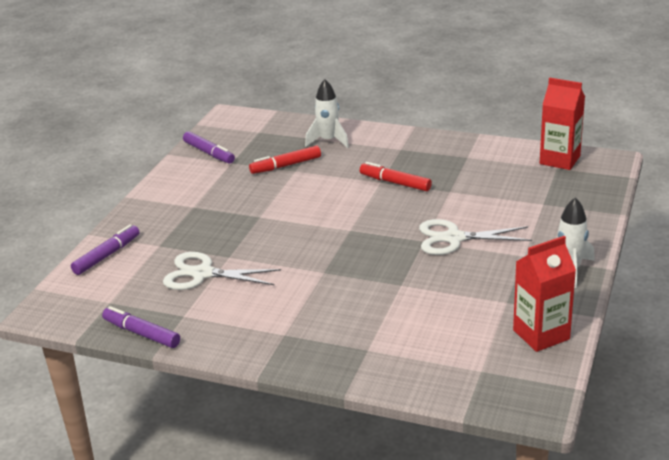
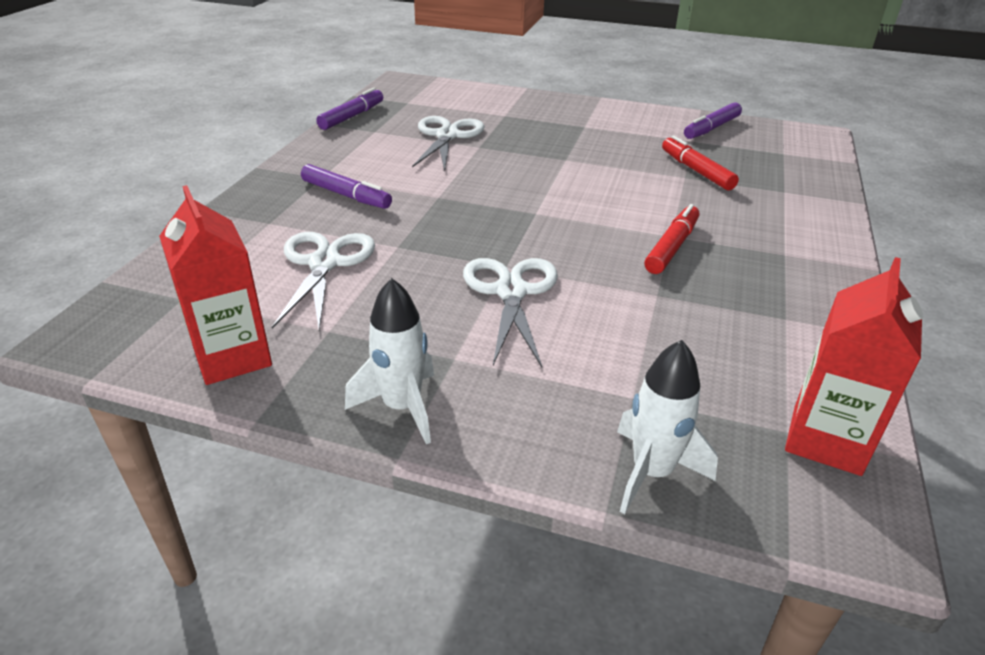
camera: 85 degrees right, 5 degrees up
purple marker [71,225,139,275] -> purple marker moved to [301,164,392,209]
white rocket [305,79,349,148] -> white rocket moved to [617,340,718,514]
none -> white scissors [272,232,375,330]

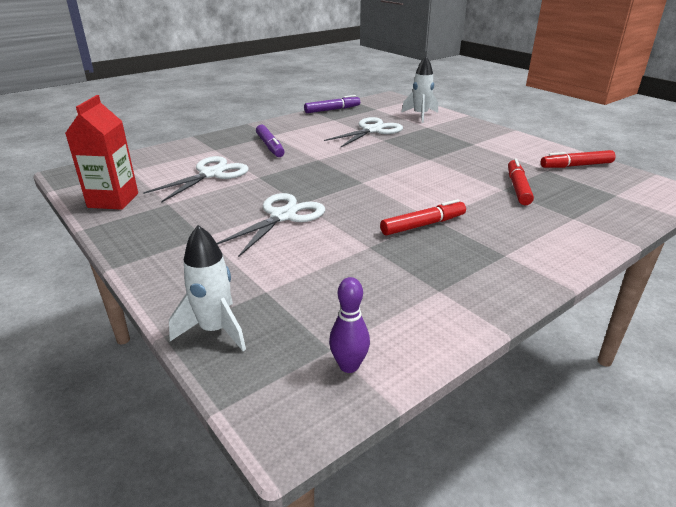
camera: 35 degrees right, 5 degrees down
white rocket [345,278,434,444] -> white rocket moved to [401,56,438,123]
purple marker [684,102,742,139] -> red marker [541,150,616,168]
red carton [785,257,923,476] -> purple bowling pin [329,277,370,373]

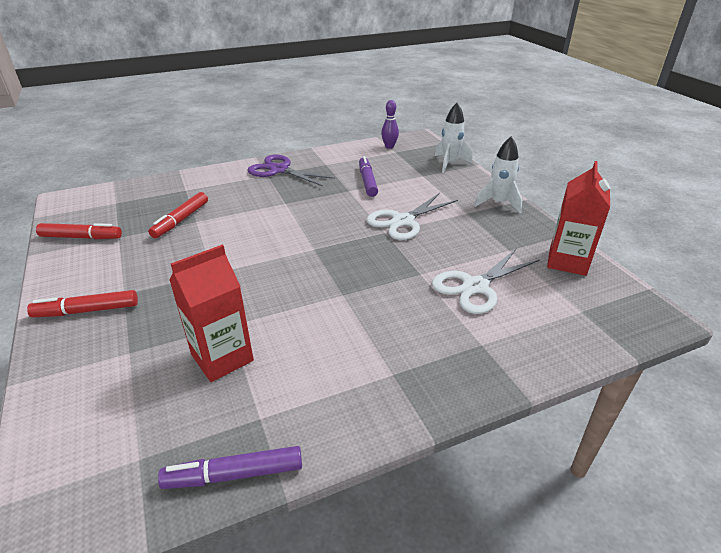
camera: 165 degrees left, 5 degrees up
purple marker [256,125,285,157] -> purple marker moved to [359,156,378,197]
white scissors [324,117,403,148] -> red carton [169,245,254,382]
red marker [380,199,466,236] -> red marker moved to [27,290,138,318]
white rocket [401,56,438,123] -> white rocket moved to [474,136,522,213]
none -> purple scissors [247,154,335,186]

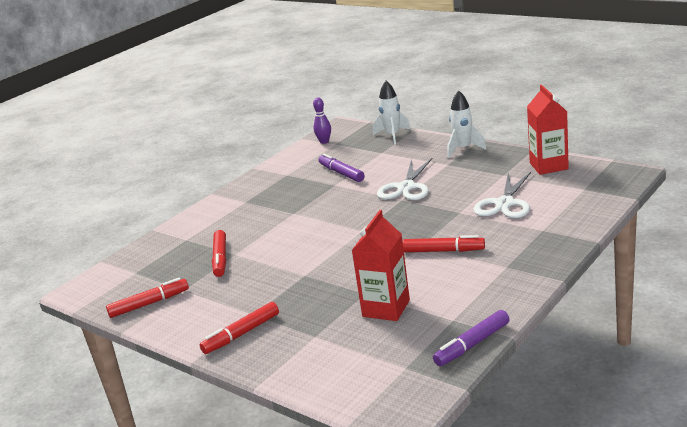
camera: 25 degrees left, 10 degrees down
purple scissors [247,154,335,186] -> none
none -> red marker [403,235,485,252]

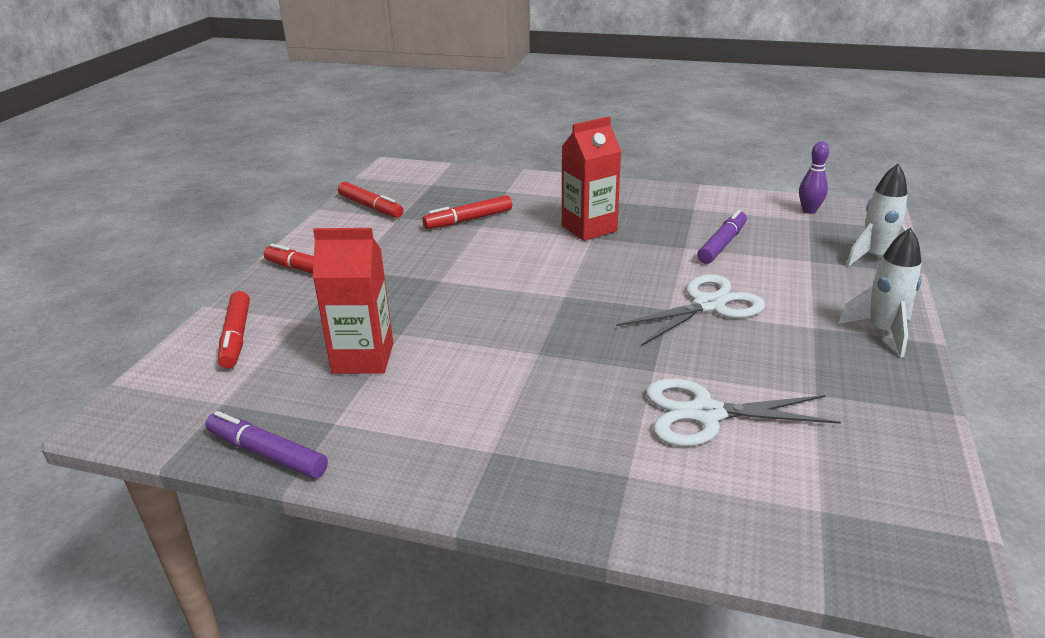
camera: 65 degrees right, 5 degrees up
white scissors [377,158,433,200] -> white scissors turned 150 degrees clockwise [616,274,765,346]
red marker [403,235,485,252] -> red marker moved to [218,291,250,369]
red carton [527,85,569,175] -> red carton moved to [562,116,621,241]

